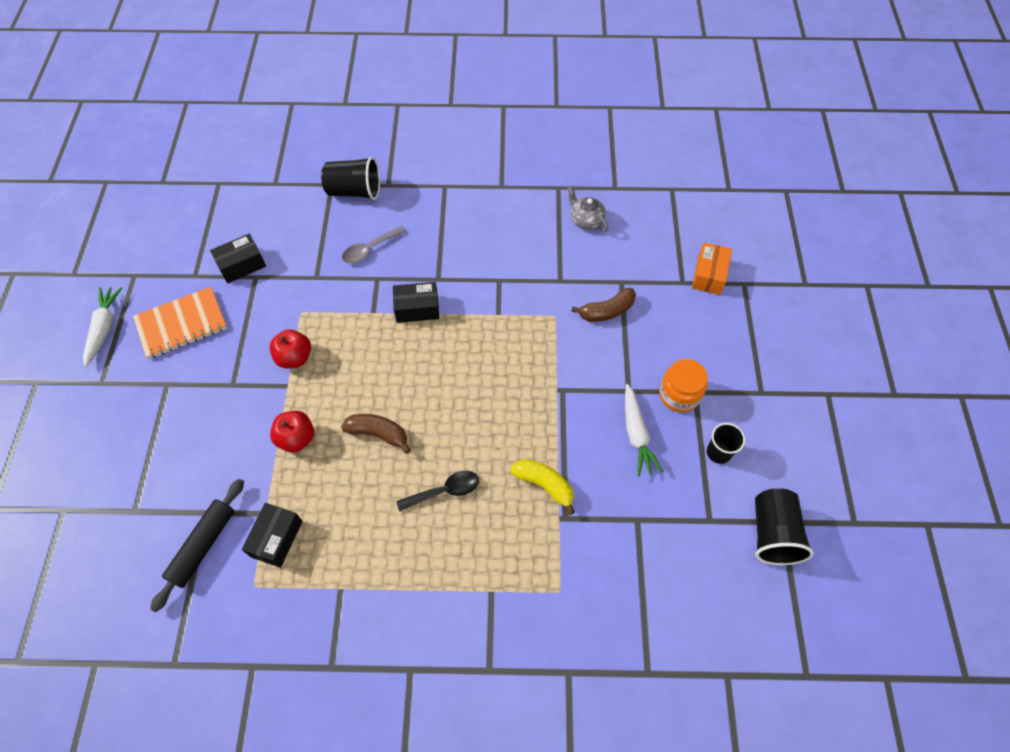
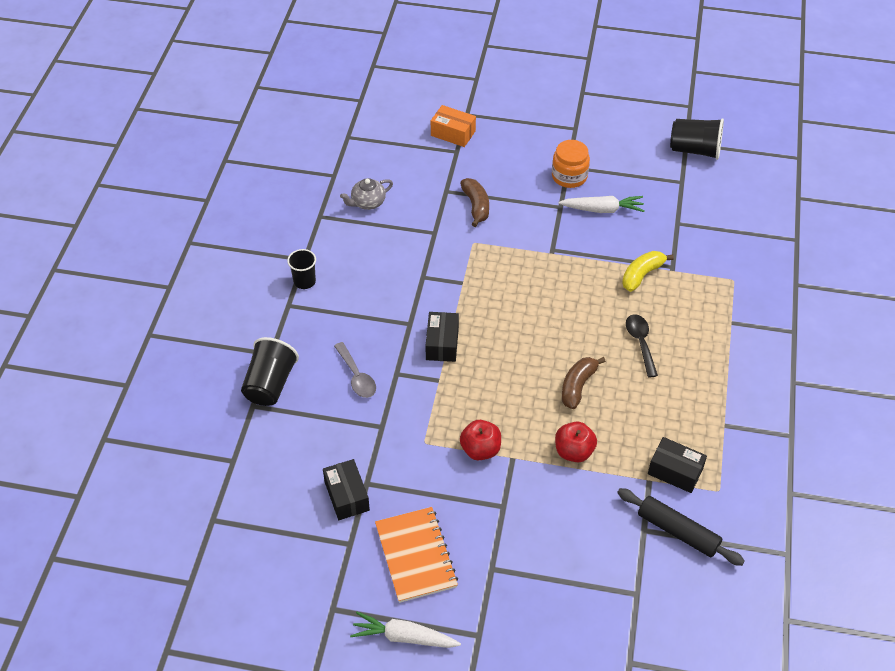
camera: 80 degrees left, 10 degrees down
black cup [707,423,745,464] -> black cup moved to [287,249,316,289]

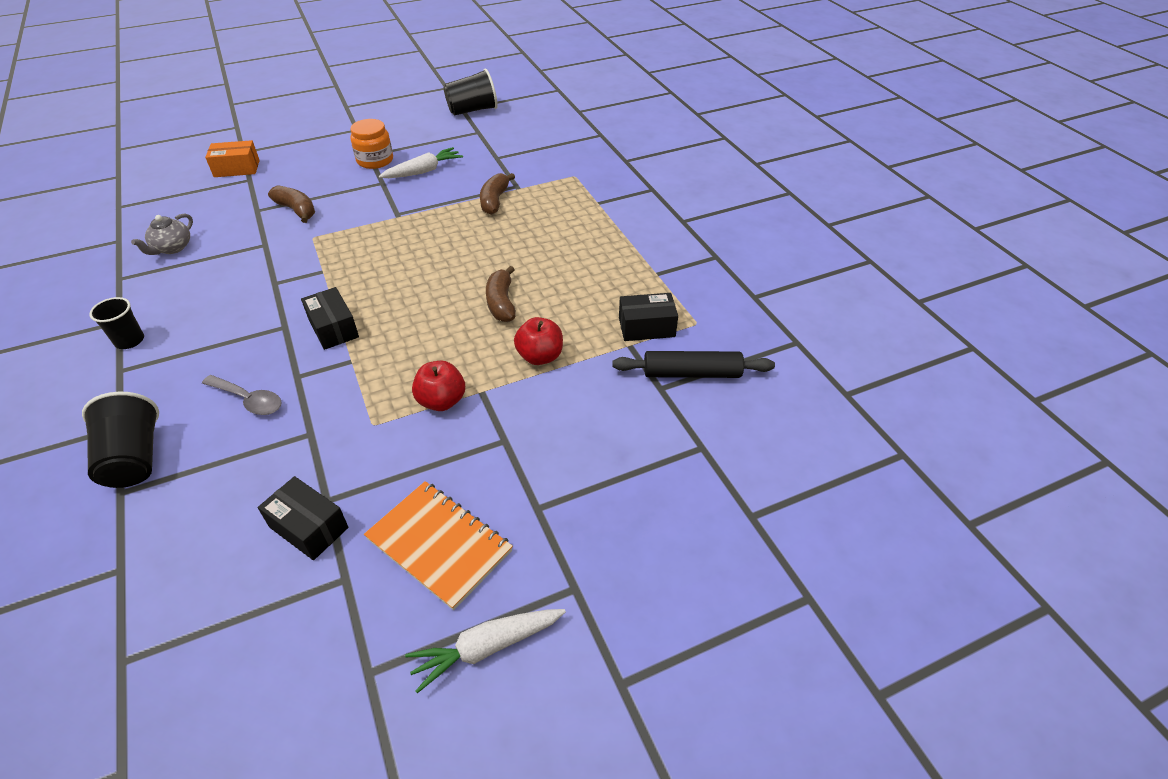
camera: 35 degrees left, 5 degrees down
yellow banana [622,251,674,292] -> brown banana [480,173,515,215]
black spoon [626,314,658,378] -> none

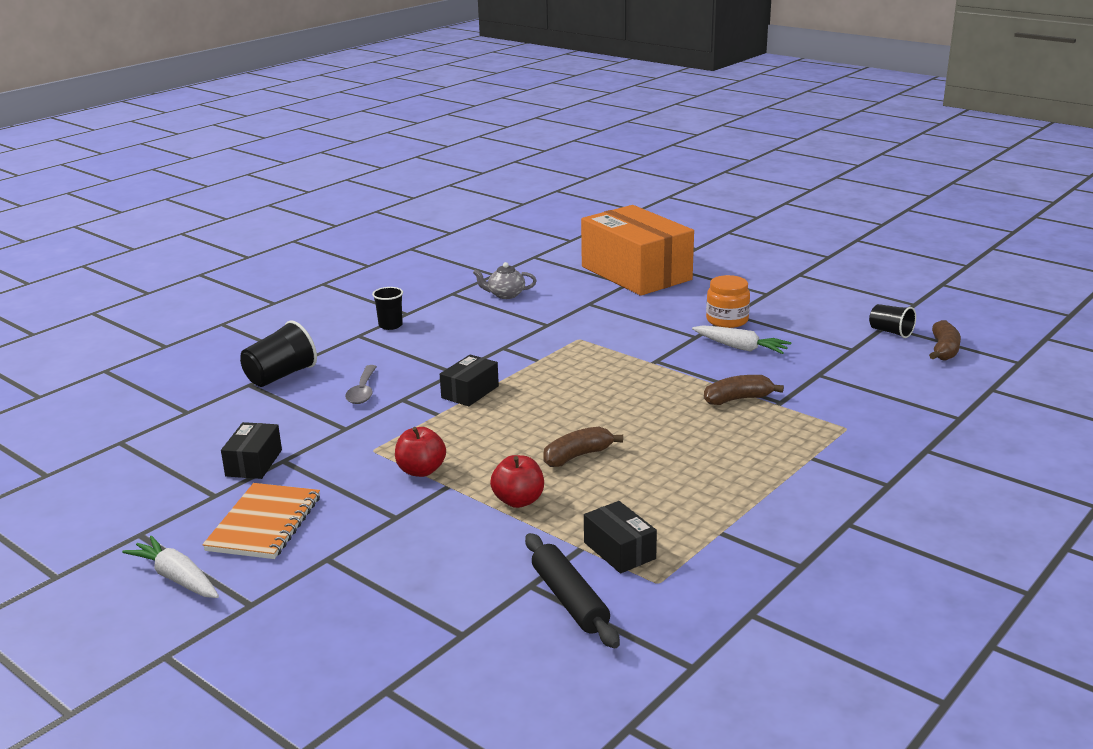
camera: 65 degrees right, 20 degrees down
orange box [205,140,260,177] -> orange box [581,205,694,296], size x2.34
brown banana [268,185,315,223] -> brown banana moved to [929,320,961,361]
black cup [444,68,498,116] -> black cup [869,304,916,338], size x0.64

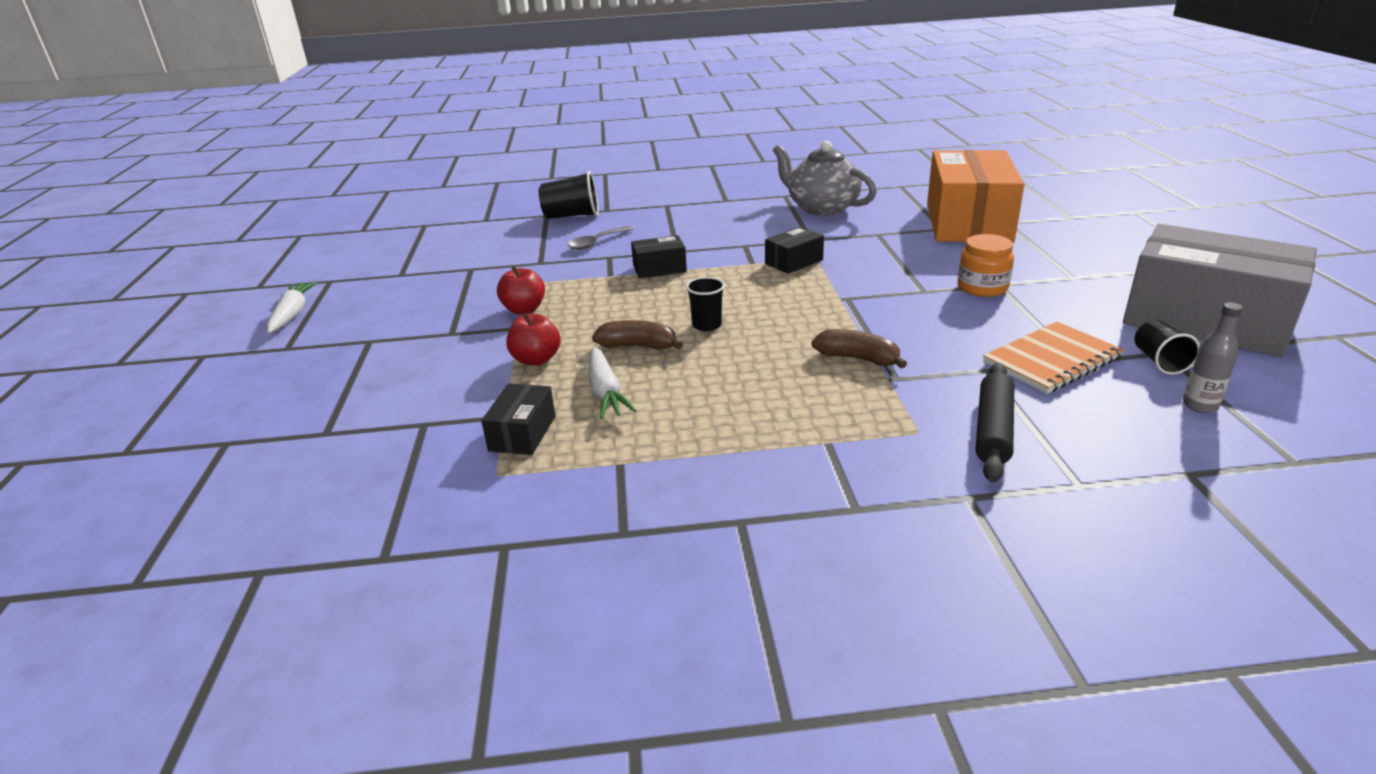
camera: 45 degrees right, 5 degrees up
orange notebook [202,483,320,559] -> orange notebook moved to [983,322,1124,394]
black box [221,422,282,479] -> black box moved to [765,227,824,274]
black cup [372,287,403,330] -> black cup moved to [686,277,725,331]
grey teapot [473,262,537,299] -> grey teapot [773,141,876,216], size x1.95
black rolling pin [525,533,620,648] -> black rolling pin moved to [976,362,1014,482]
white carrot [692,325,791,354] -> white carrot moved to [589,347,637,419]
brown banana [929,320,961,361] -> grey bottle [1183,302,1243,413]
none -> grey box [1123,224,1317,357]

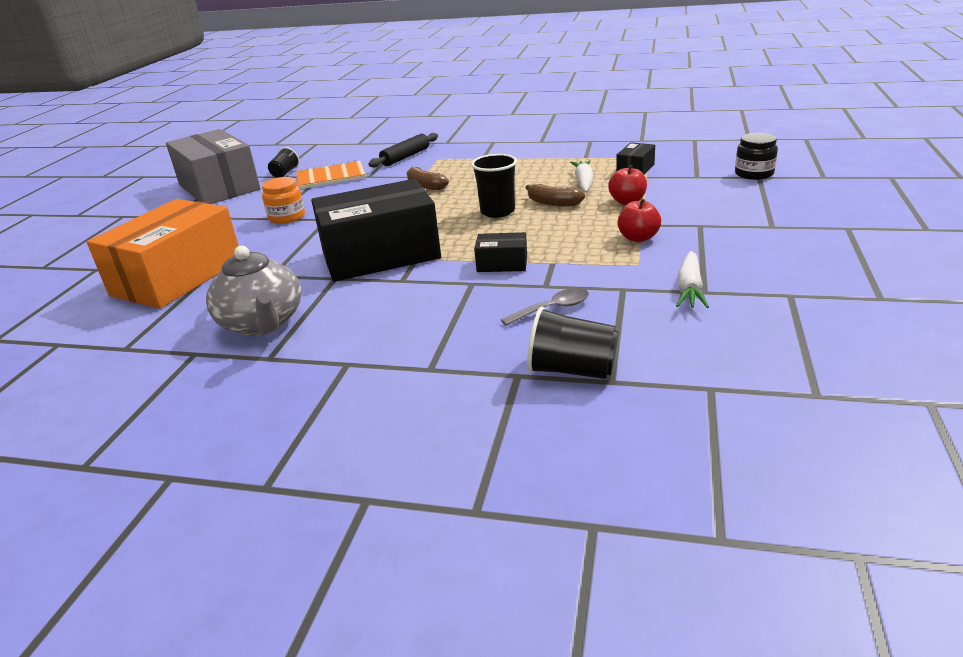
camera: 160 degrees left, 0 degrees up
white carrot [267,281,317,333] -> white carrot moved to [676,251,709,308]
black cup [686,277,725,331] -> black cup [471,154,517,218], size x1.56
black box [765,227,824,274] -> black box [311,179,441,282], size x2.34
grey bottle [1183,302,1243,413] -> none
none -> black jar [735,133,778,180]

